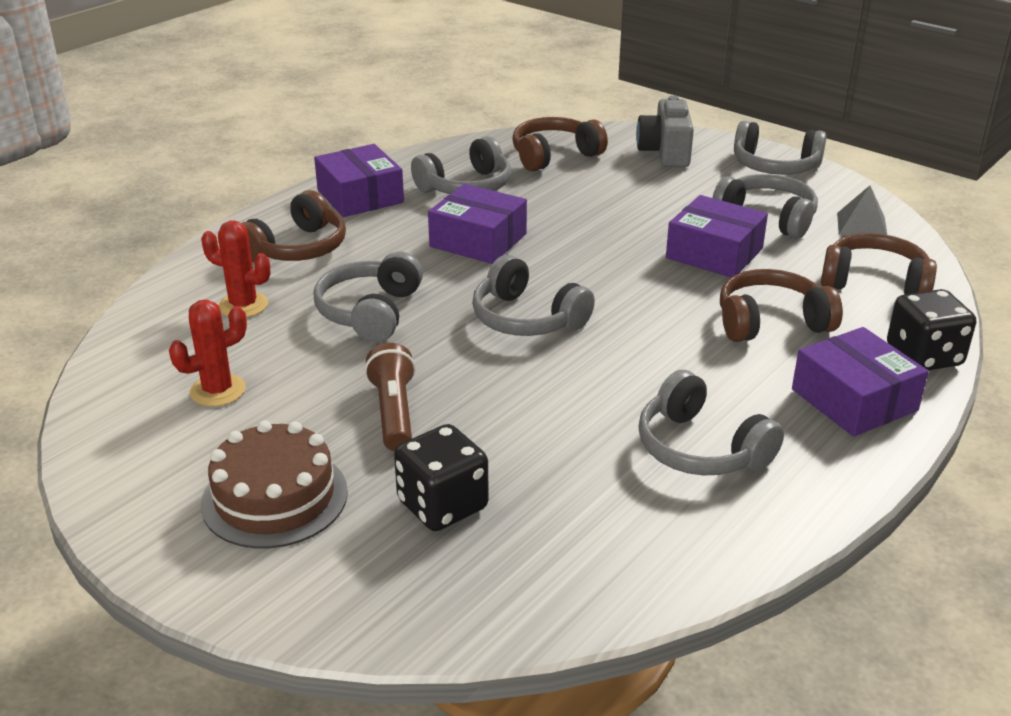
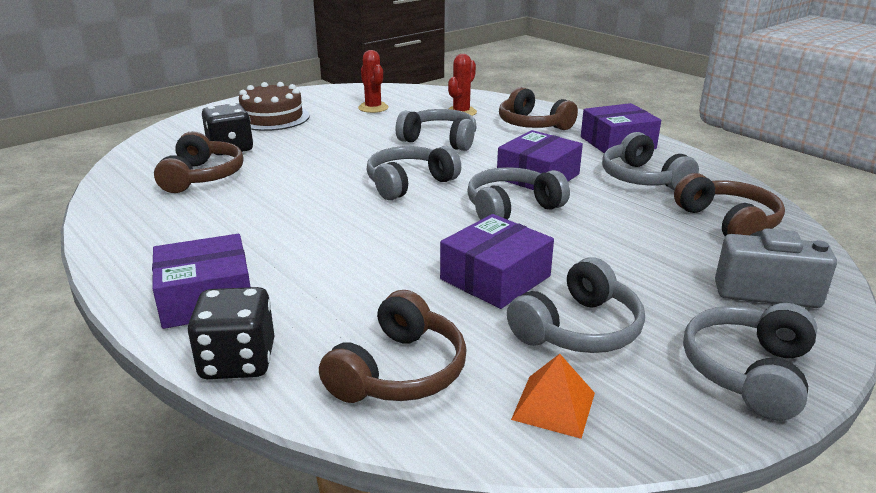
camera: 100 degrees right, 5 degrees down
brown flashlight [364,343,416,452] -> none
grey headphones [638,370,784,475] -> grey headphones moved to [467,167,570,220]
brown headphones [720,269,843,342] -> brown headphones moved to [154,131,244,193]
grey pyramid [837,186,887,235] -> orange pyramid [511,354,595,439]

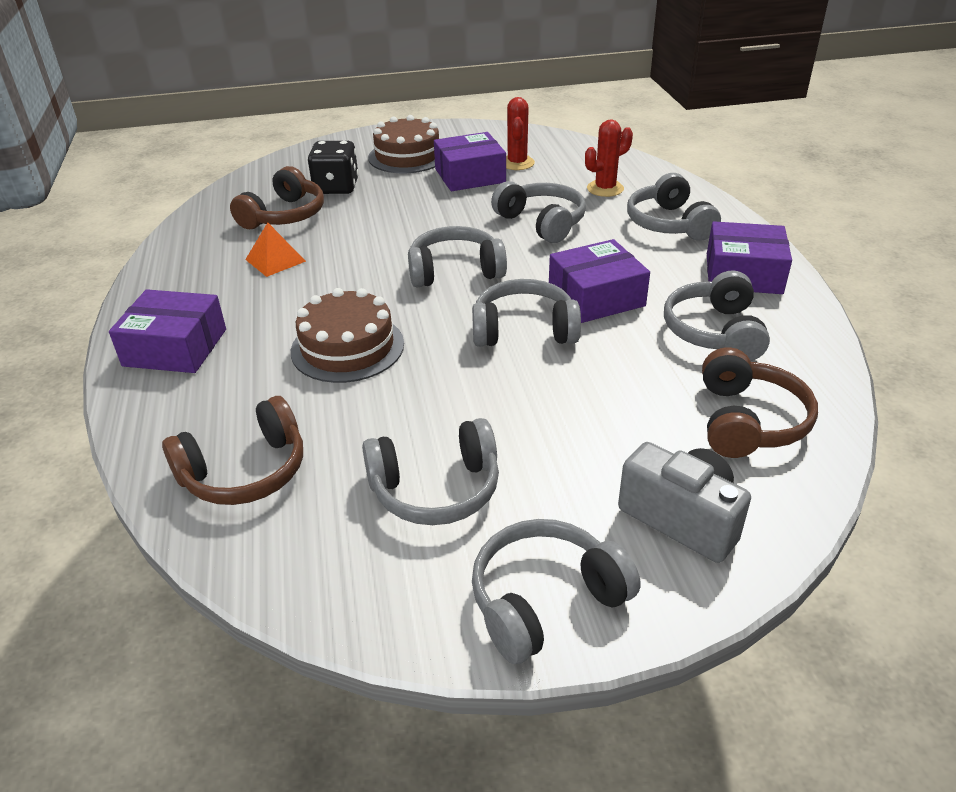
camera: 30 degrees right, 10 degrees up
black dice [187,287,275,379] -> none
purple box [440,214,554,309] -> purple box moved to [434,132,506,191]
brown headphones [499,87,578,130] -> grey headphones [627,173,721,241]
orange pyramid [511,354,595,439] -> orange pyramid moved to [245,223,306,277]
none -> brown cake [291,288,404,383]

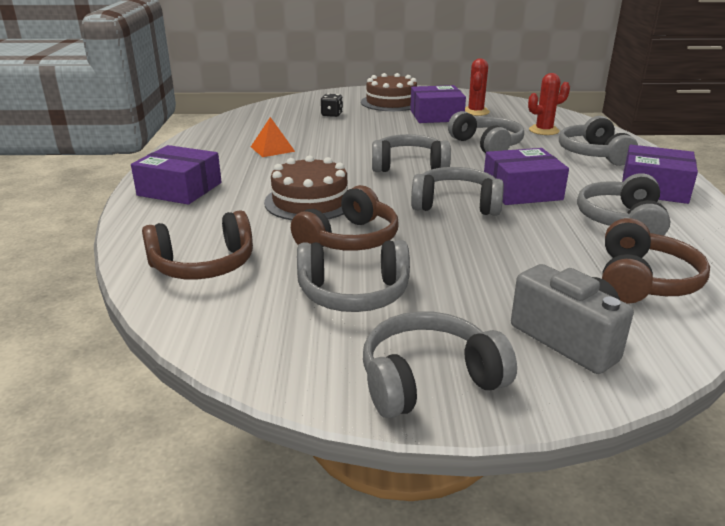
camera: 10 degrees right, 10 degrees down
brown headphones [230,166,324,229] -> brown headphones moved to [291,185,399,251]
black dice [308,141,359,194] -> black dice [321,94,343,117], size x0.59

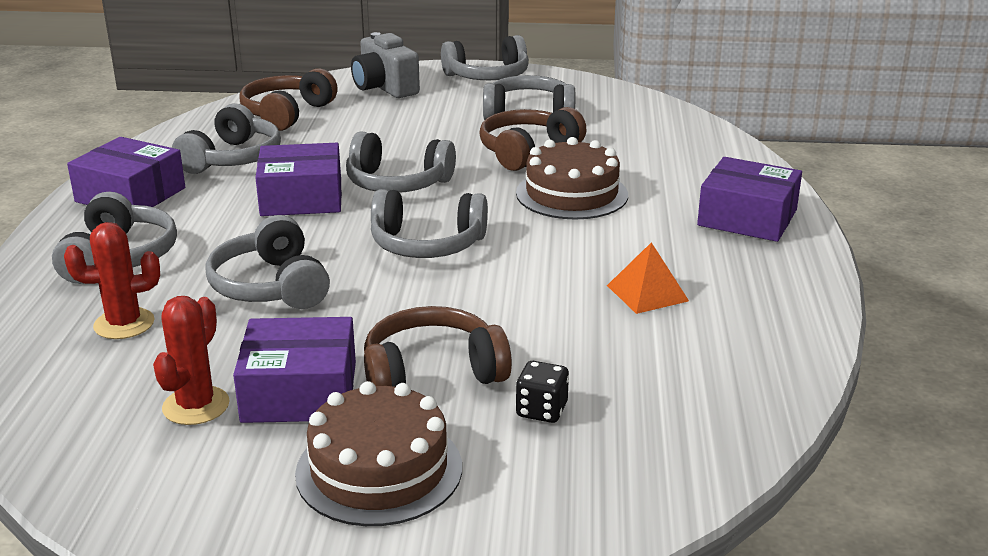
camera: 175 degrees left, 0 degrees up
brown headphones [142,210,253,279] -> brown headphones moved to [364,306,512,387]

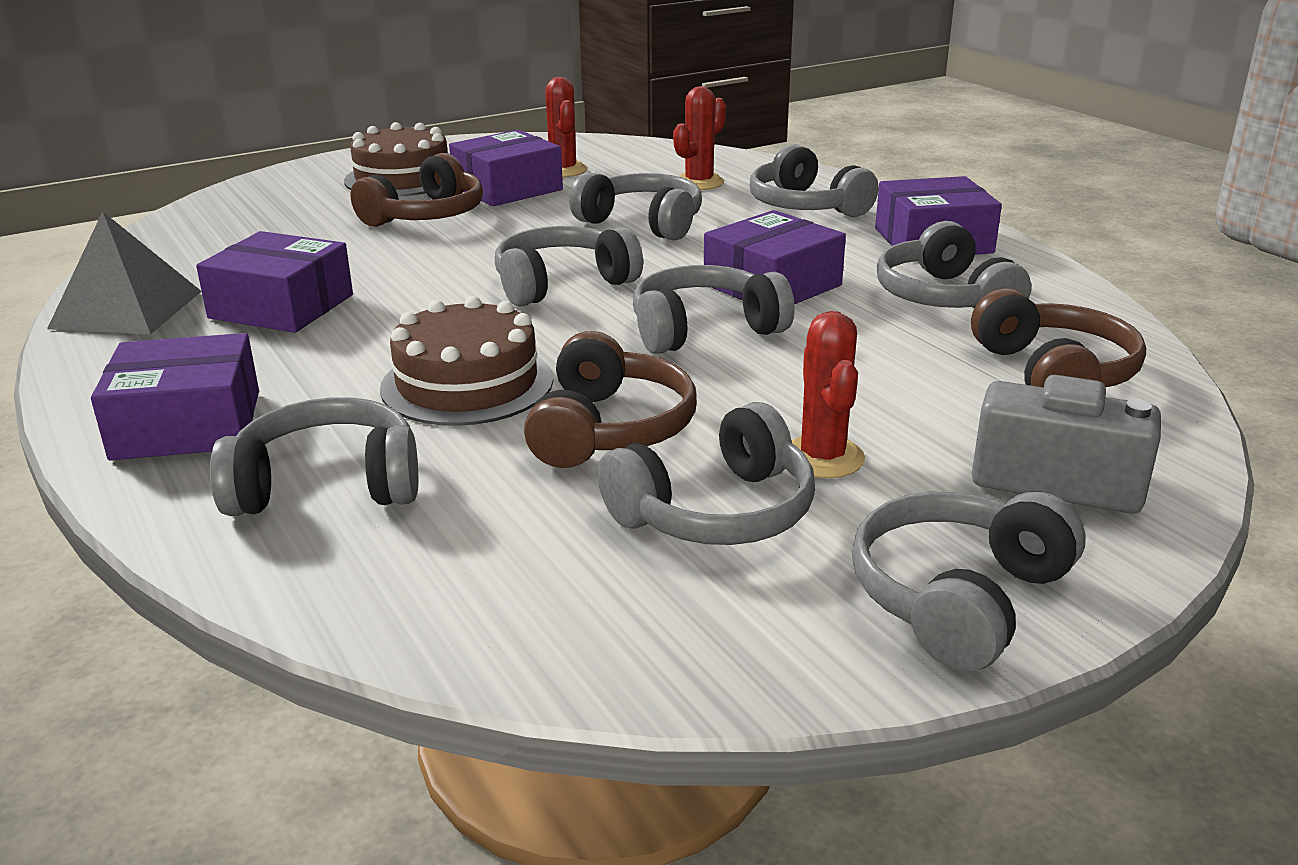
camera: 145 degrees right, 0 degrees up
black dice [516,361,569,423] -> none
orange pyramid [607,242,689,314] -> purple box [196,231,353,333]
none -> grey pyramid [47,211,202,334]
none -> grey headphones [210,397,418,516]
none -> red cactus [791,311,865,478]

